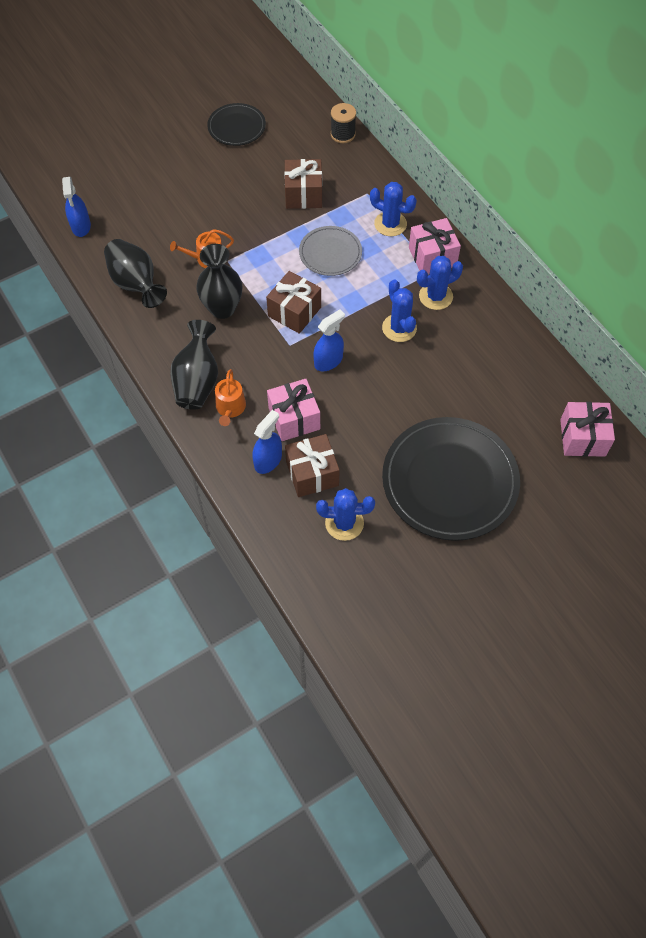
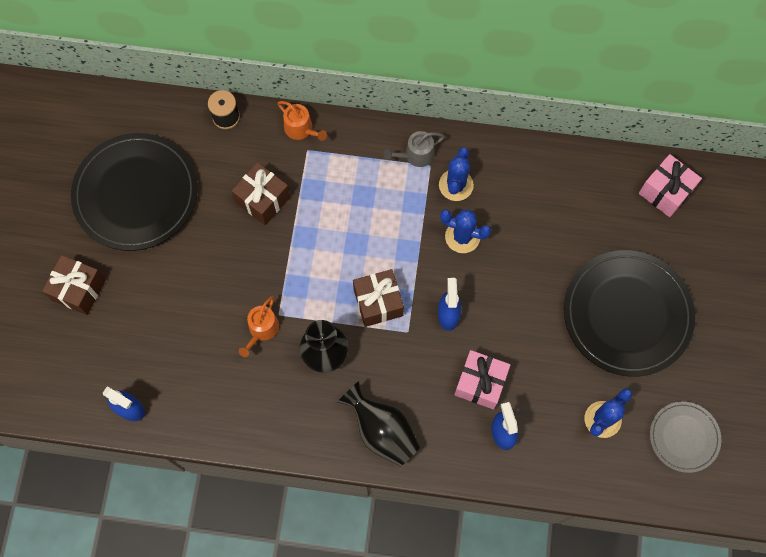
camera: 50 degrees left, 10 degrees up
black vase [104,239,167,308] -> none
black plate [207,103,266,146] -> black plate [71,133,198,251], size x1.90
orange watering can [215,369,246,426] -> orange watering can moved to [277,101,327,141]
brown gift [285,434,340,497] -> brown gift moved to [42,255,106,315]
grey plate [299,226,362,276] -> grey plate moved to [650,402,721,473]
blue cactus [370,182,417,236] -> none
pink gift [409,218,461,274] -> grey watering can [383,131,445,167]

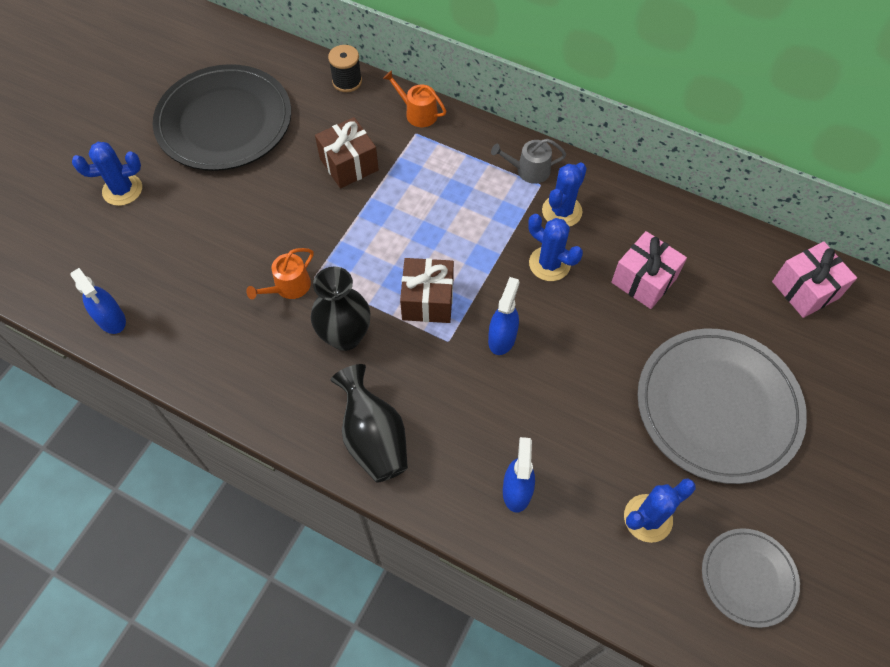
camera: 20 degrees right, 10 degrees down
brown gift [42,255,106,315] -> blue cactus [72,142,142,206]
orange watering can [277,101,327,141] -> orange watering can turned 150 degrees clockwise [383,70,446,127]
pink gift [454,350,510,409] -> pink gift moved to [611,231,687,309]
black plate [564,250,695,377] -> grey plate [638,328,807,484]

